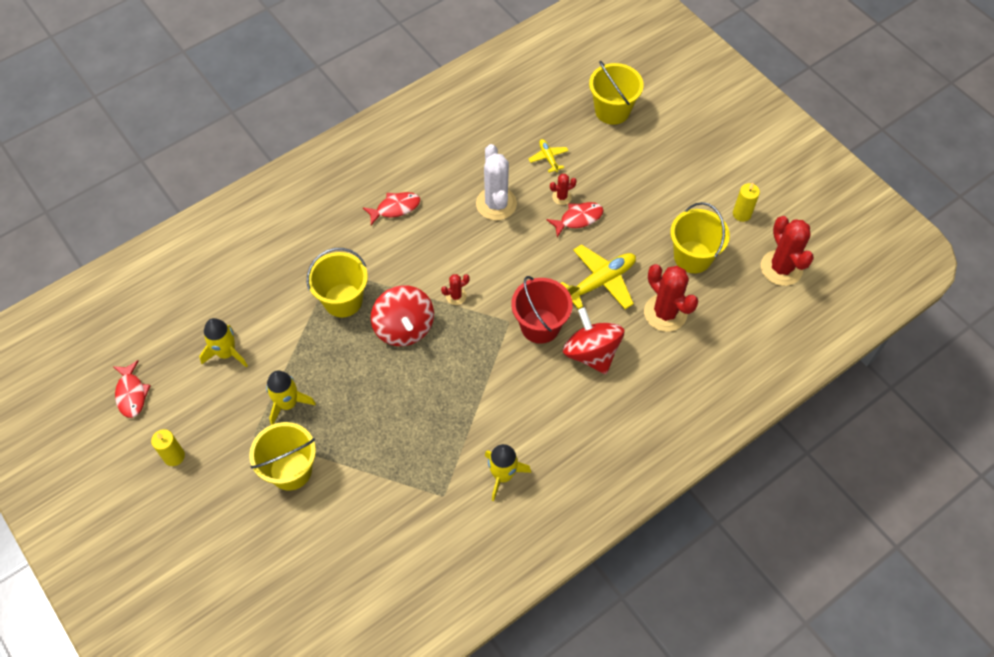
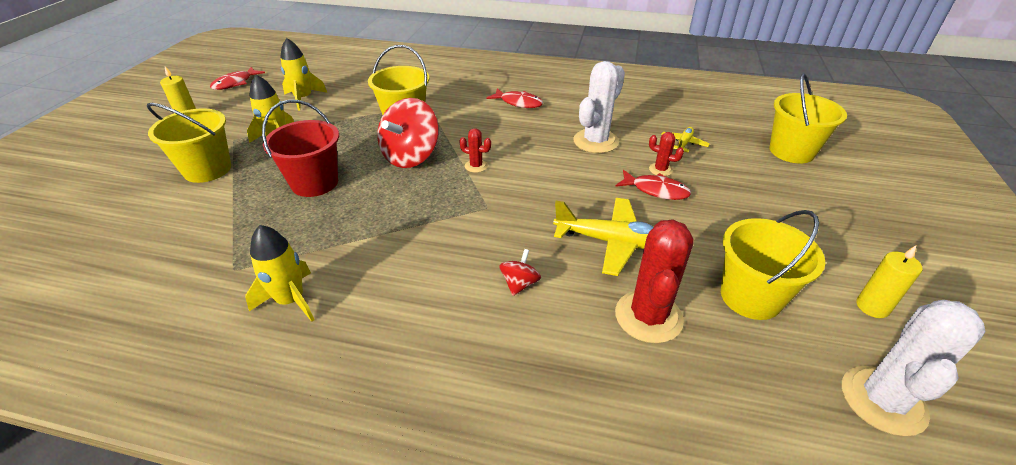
camera: 50 degrees right, 20 degrees down
red bucket [511,276,573,344] -> red bucket moved to [262,100,339,197]
red spinning top [563,308,624,374] -> red spinning top [499,249,541,296], size x0.47
red cactus [761,216,814,286] -> white cactus [842,300,985,436]

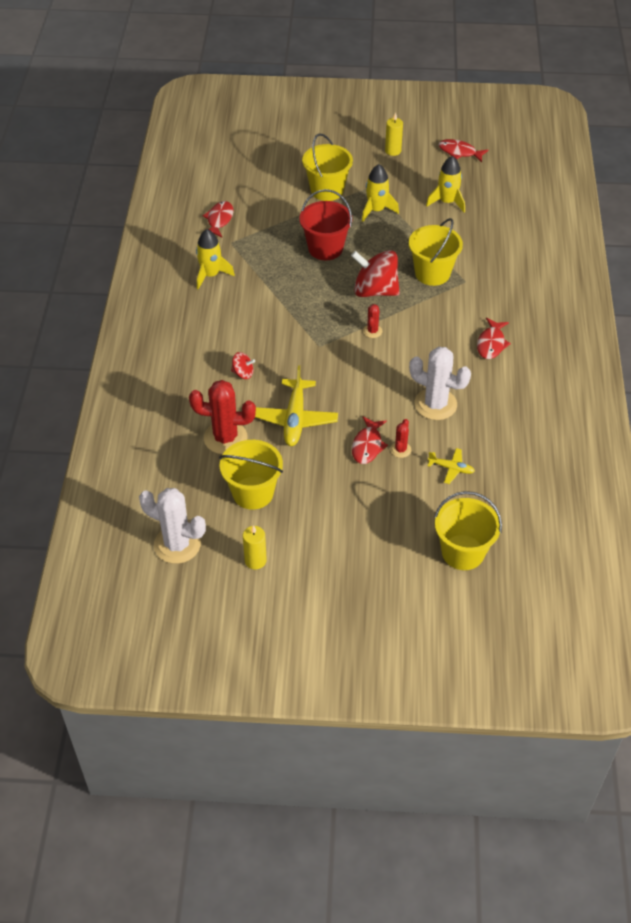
camera: 80 degrees right, 10 degrees up
none -> red fish [203,201,234,237]

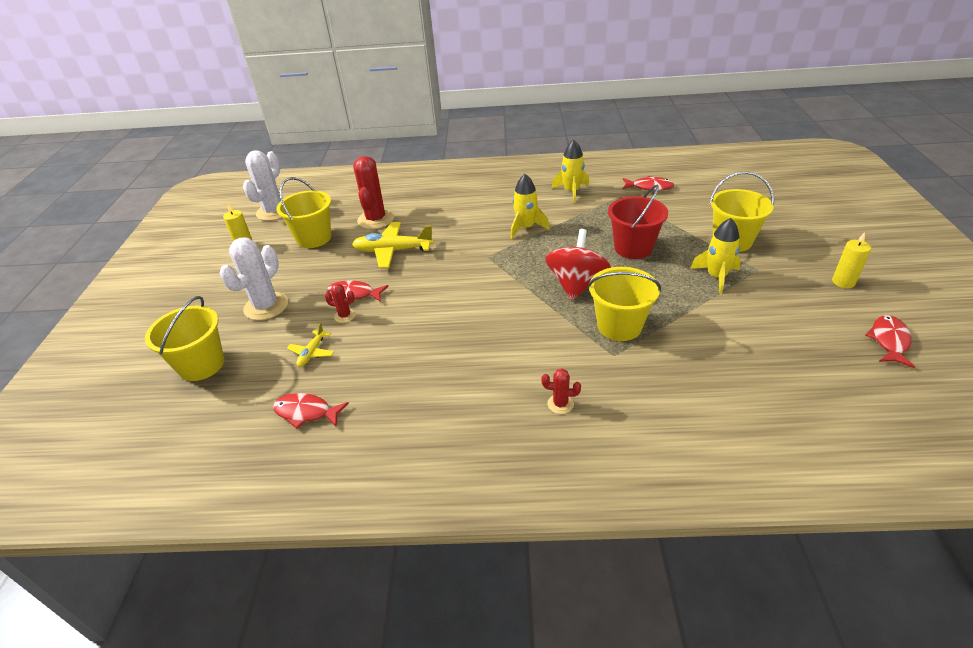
camera: 90 degrees right, 10 degrees down
red spinning top [231,352,255,379] -> none
red cactus [363,304,382,338] -> red cactus moved to [541,369,581,414]
white cactus [409,347,471,420] -> white cactus moved to [220,238,288,320]
yellow rocket [426,156,465,213] -> yellow rocket moved to [511,174,550,239]
red fish [477,318,511,359] -> red fish moved to [273,393,349,429]

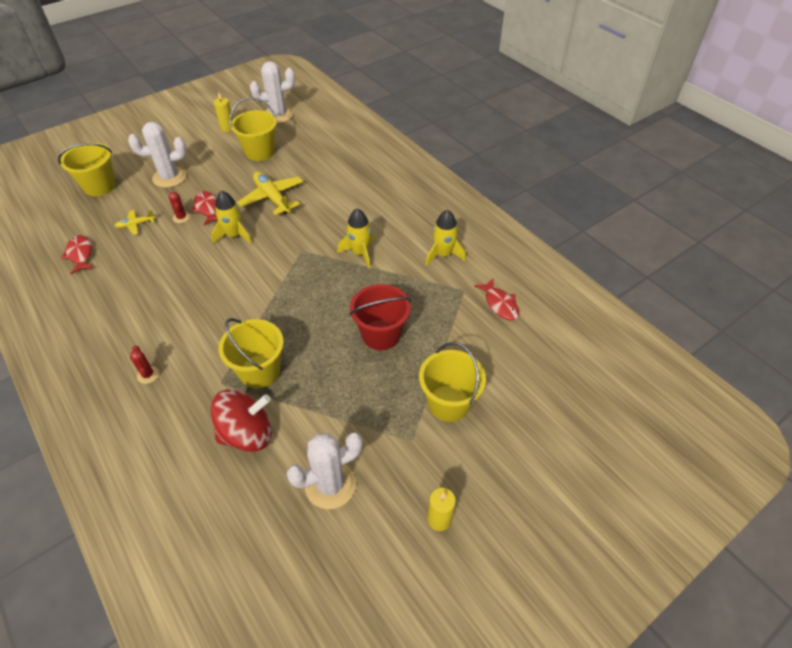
camera: 50 degrees right, 10 degrees up
red cactus [353,156,394,229] -> none
red spinning top [545,229,611,300] -> red spinning top moved to [211,389,272,452]
yellow rocket [690,218,741,294] -> yellow rocket moved to [211,190,252,244]
red fish [865,315,915,368] -> none
none -> white cactus [286,433,363,509]

